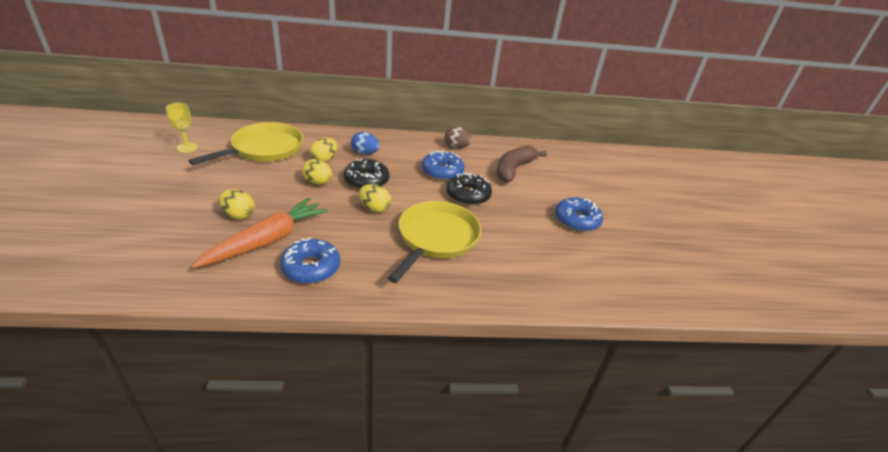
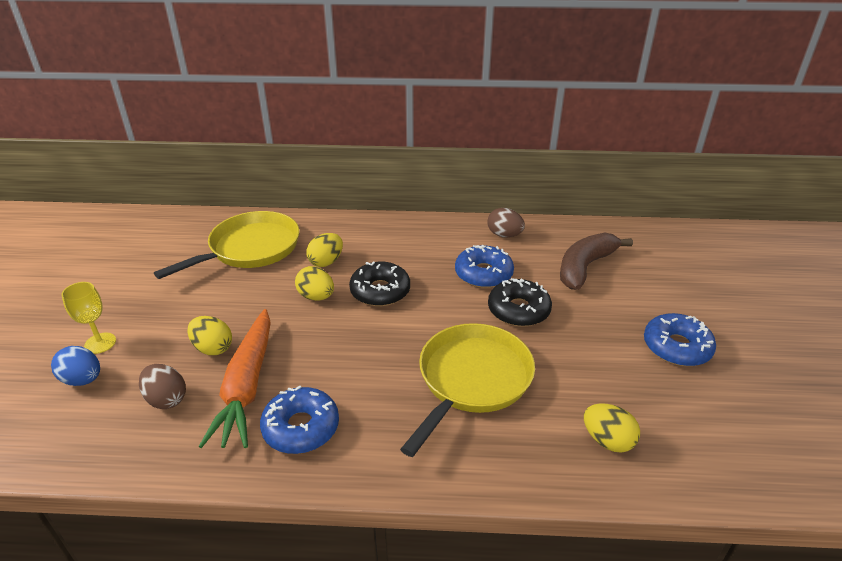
camera: 10 degrees right, 0 degrees up
yellow goblet [166,103,198,153] -> yellow goblet moved to [61,282,116,354]
orange carrot [192,198,328,268] -> orange carrot turned 135 degrees clockwise [198,309,271,448]
blue egg [351,132,380,155] -> blue egg moved to [51,346,100,386]
yellow egg [359,184,391,213] -> yellow egg moved to [584,404,640,453]
none -> brown egg [139,364,186,409]

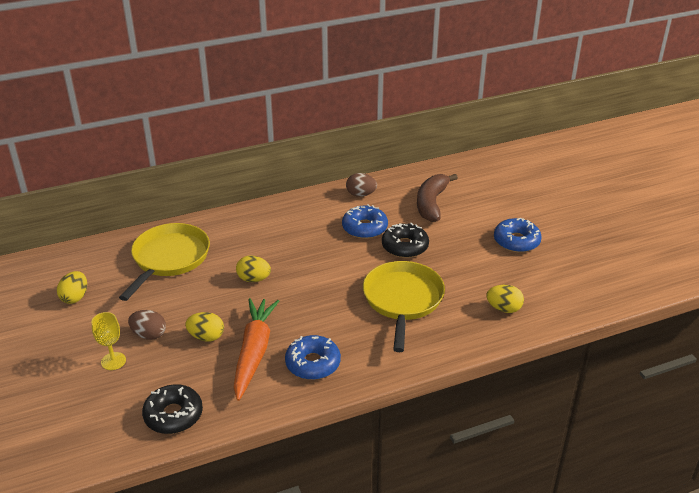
camera: 25 degrees left, 0 degrees up
blue egg [51,346,100,386] -> none
brown egg [139,364,186,409] -> brown egg moved to [128,310,166,340]
orange carrot [198,309,271,448] -> orange carrot turned 150 degrees counterclockwise [234,298,279,401]
yellow egg [306,233,343,267] -> yellow egg moved to [57,271,87,304]
black donut [349,262,410,306] -> black donut moved to [142,384,203,434]

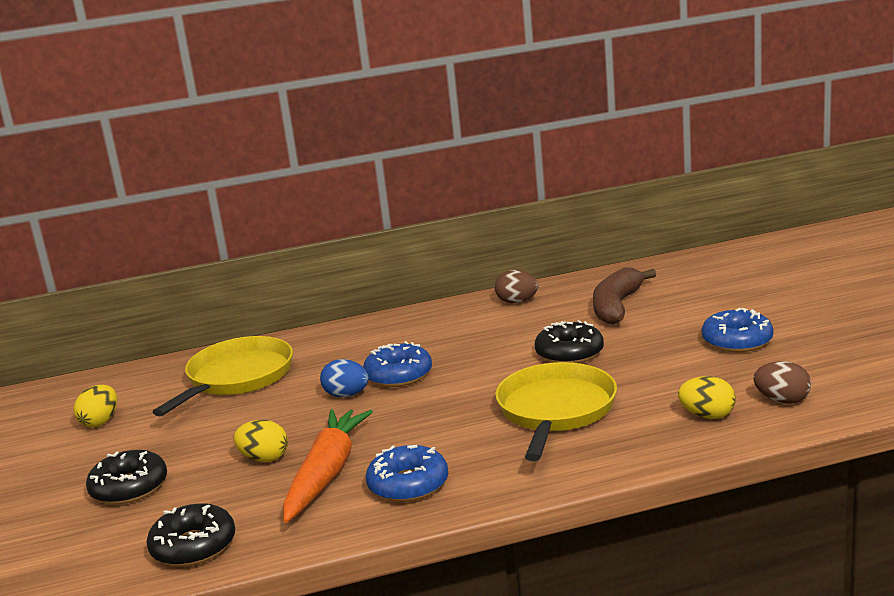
camera: 10 degrees right, 15 degrees down
yellow goblet [91,312,126,370] -> black donut [86,450,167,505]
brown egg [128,310,166,340] -> brown egg moved to [753,361,811,404]
yellow egg [236,255,271,282] -> blue egg [320,359,369,397]
blue donut [342,204,388,239] -> blue donut moved to [363,341,432,387]

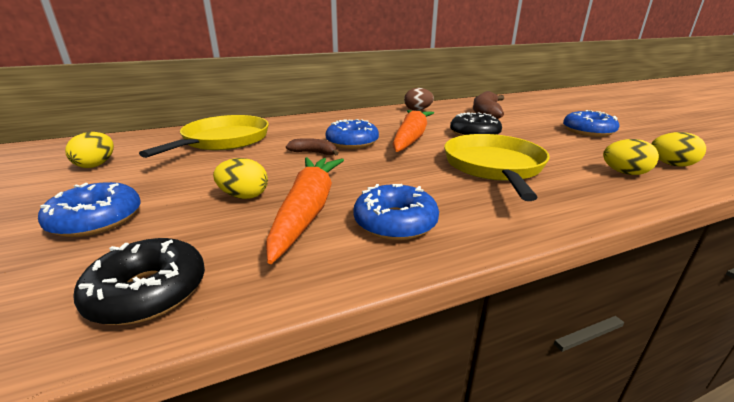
camera: 10 degrees left, 5 degrees up
black donut [86,450,167,505] -> blue donut [38,182,141,237]
blue egg [320,359,369,397] -> brown banana [286,138,339,155]
brown egg [753,361,811,404] -> yellow egg [651,132,706,166]
none -> orange carrot [392,110,434,152]

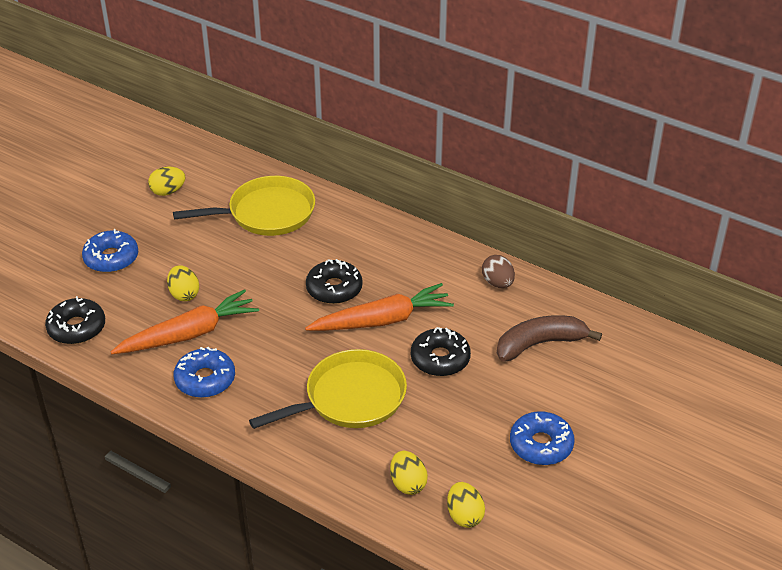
camera: 55 degrees right, 15 degrees up
brown banana [286,138,339,155] -> none
blue donut [325,119,379,149] -> black donut [306,259,363,304]

